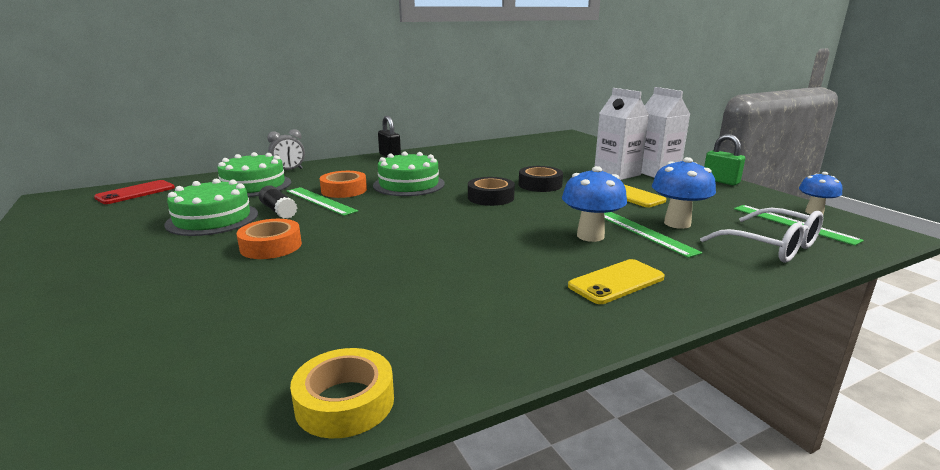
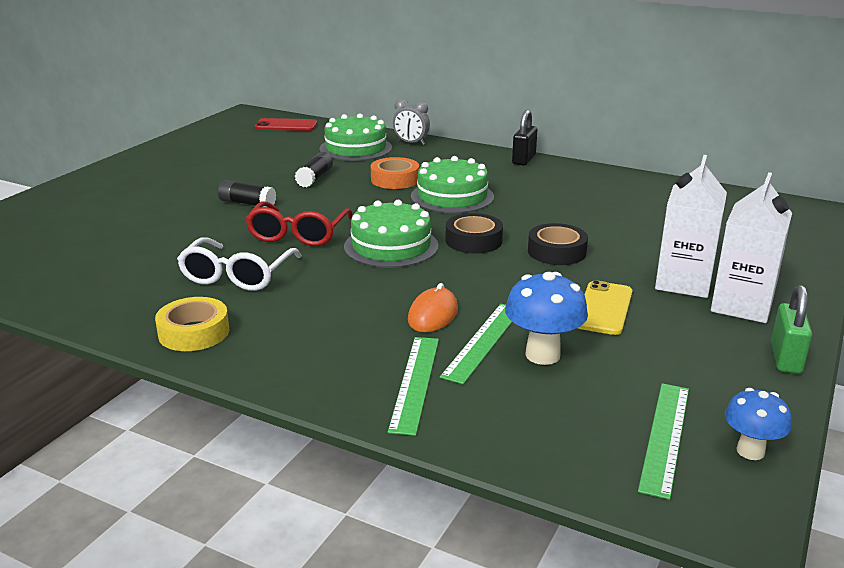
camera: 55 degrees right, 5 degrees up
green cake [165,179,258,236] -> green cake moved to [344,200,439,268]
orange tape [237,219,302,259] -> black glue stick [217,180,276,207]
green ruler [287,187,358,216] -> green ruler moved to [388,337,439,436]
yellow tape [290,348,394,438] -> yellow tape moved to [155,297,229,351]
blue mushroom [562,166,627,242] -> orange mouse [408,283,458,332]
yellow phone [568,259,665,304] -> none
white glasses [700,208,823,263] -> white glasses moved to [177,237,302,291]
none -> red glasses [245,201,353,246]

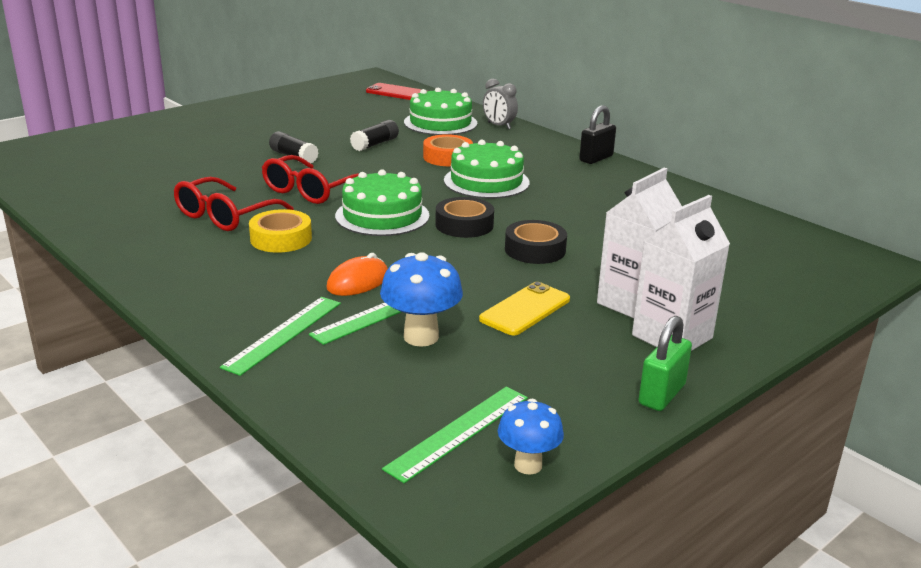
camera: 20 degrees right, 0 degrees up
yellow tape [155,297,229,351] -> yellow tape moved to [249,209,312,253]
white glasses [177,237,302,291] -> red glasses [174,177,294,231]

